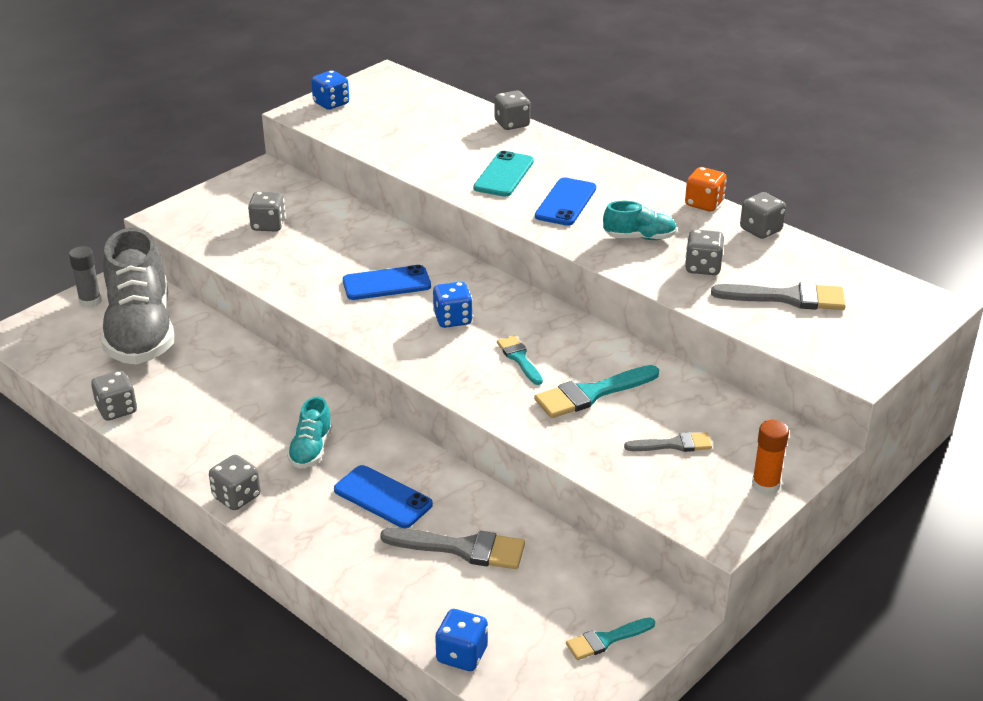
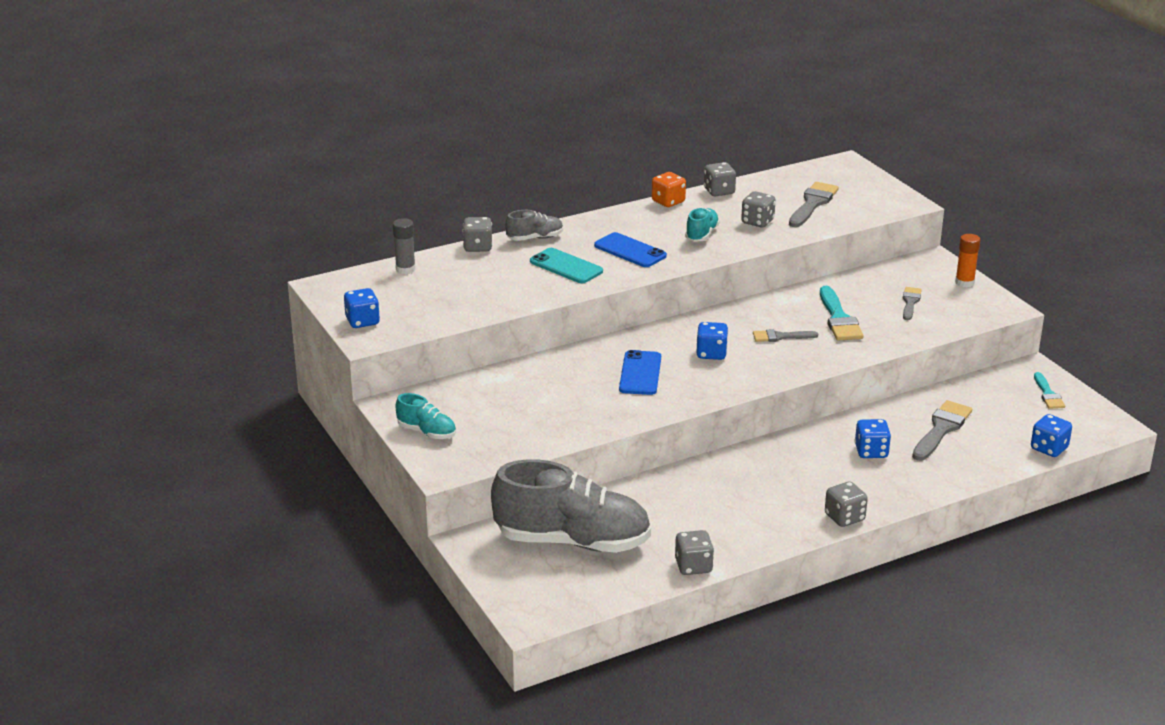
camera: 70 degrees left, 5 degrees down
grey glue stick [69,246,102,308] -> grey glue stick moved to [393,218,416,274]
grey dice [248,191,286,231] -> none
turquoise shoe [287,397,333,468] -> turquoise shoe moved to [395,393,456,439]
blue phone [334,465,433,528] -> blue dice [855,419,891,458]
turquoise brush [497,336,543,385] -> grey brush [753,329,818,342]
none -> grey shoe [505,210,563,241]

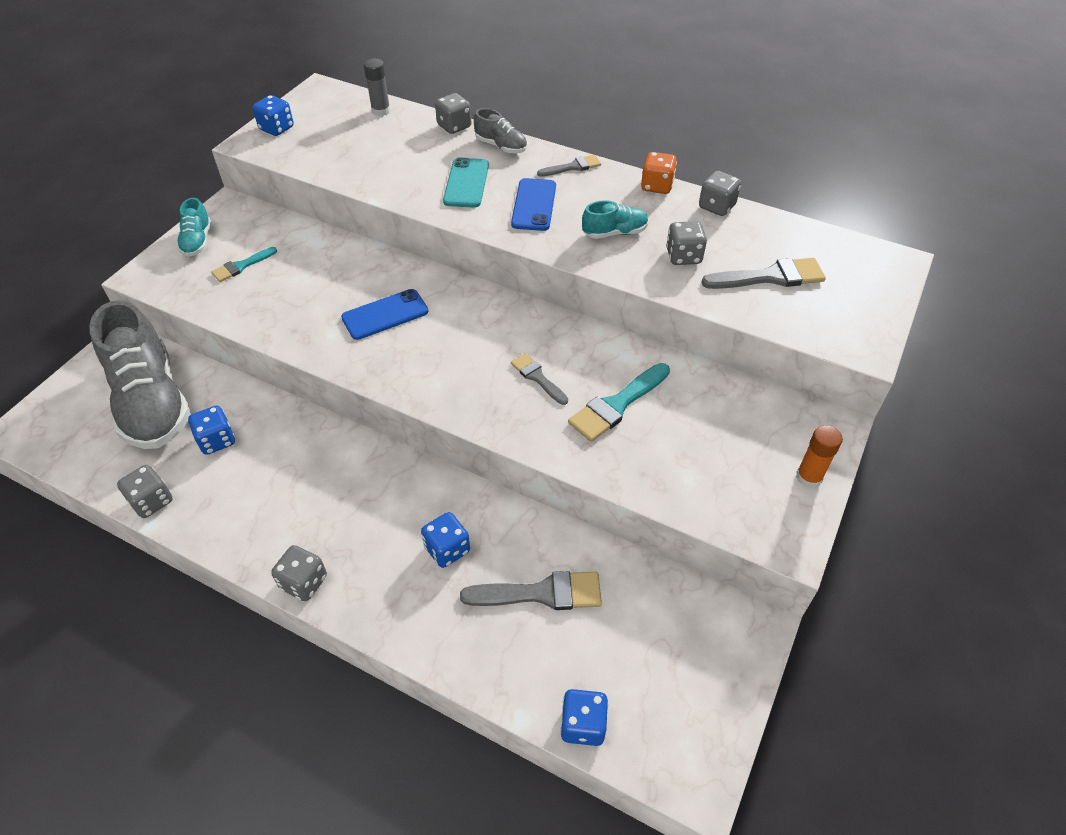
camera: 55 degrees right, 20 degrees up
blue dice [697,322,728,360] -> blue dice moved to [188,406,235,455]
grey brush [903,287,922,320] -> grey brush moved to [537,155,601,177]
turquoise brush [1034,372,1065,409] -> turquoise brush moved to [211,247,277,282]

